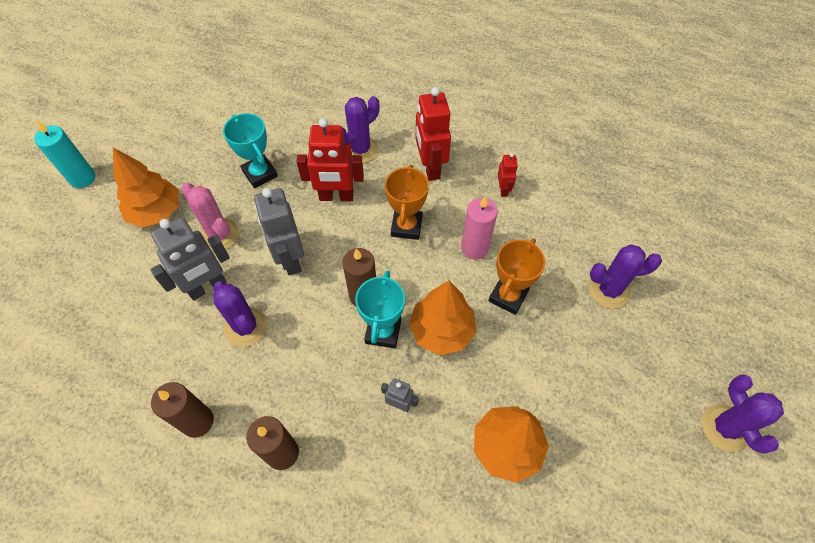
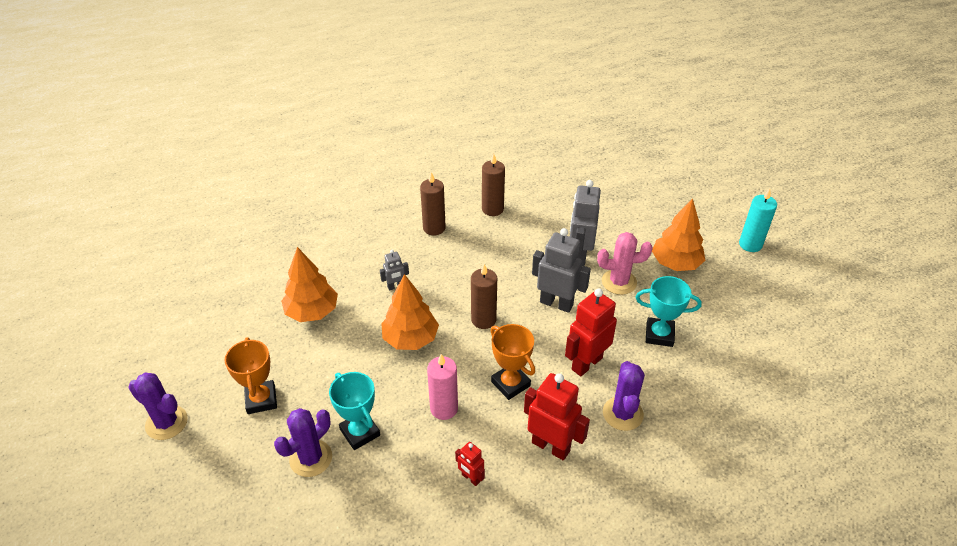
camera: 135 degrees right, 15 degrees down
purple cactus [213,281,267,347] -> none
turquoise trophy [355,271,405,348] -> turquoise trophy moved to [329,372,380,450]
orange trophy [489,239,545,315] -> orange trophy moved to [225,337,277,414]

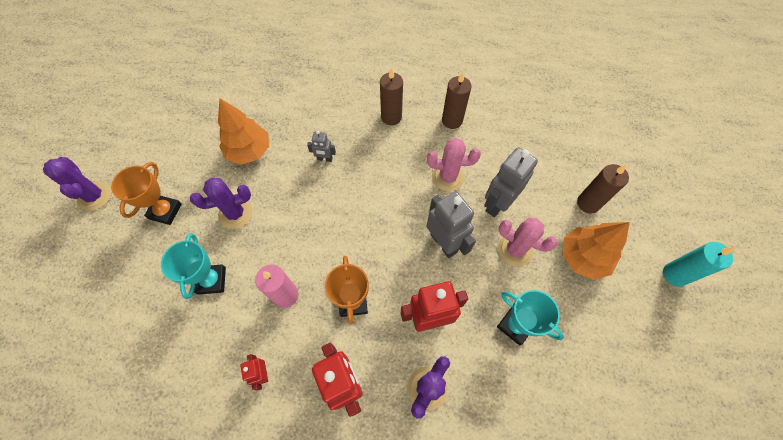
camera: 30 degrees right, 20 degrees up
purple cactus [274,408,332,477] -> purple cactus moved to [190,178,252,229]
orange tree [381,274,439,350] -> none
brown candle [471,264,497,329] -> brown candle moved to [577,164,629,213]
none -> pink cactus [427,138,481,191]

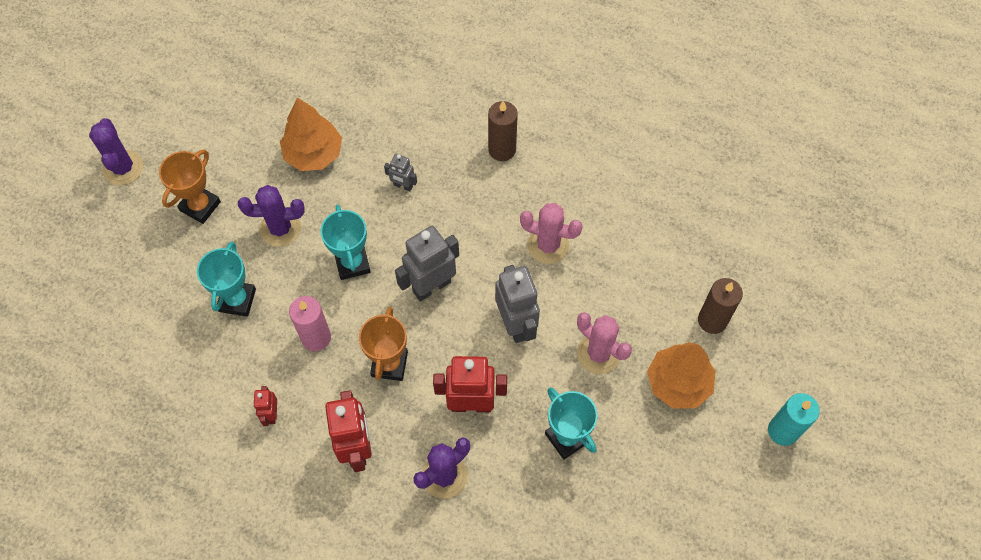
camera: 15 degrees right, 0 degrees up
brown candle [442,72,472,129] -> none
grey robot [484,147,538,217] -> grey robot moved to [395,226,459,302]
none -> turquoise trophy [320,205,371,280]

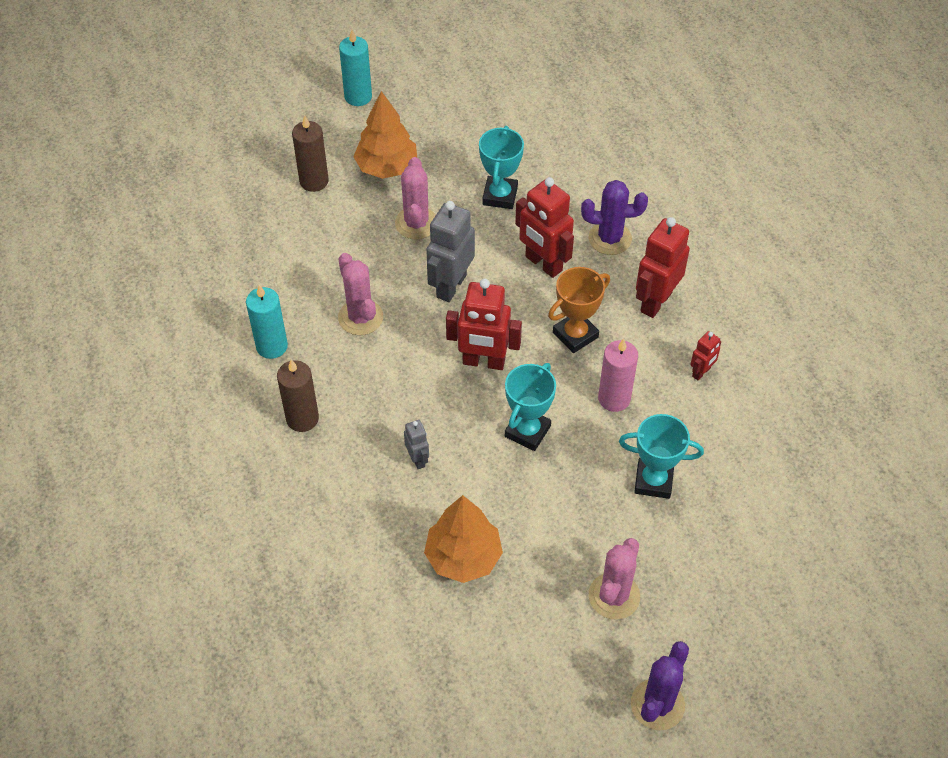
camera: 135 degrees left, 10 degrees down
orange trophy [159,150,221,224] -> pink cactus [589,538,640,620]
turquoise trophy [197,242,256,317] -> turquoise trophy turned 45 degrees clockwise [619,414,704,499]
purple cactus [238,185,305,247] -> none
grey robot [395,226,459,302] -> red robot [446,279,522,370]
none -> turquoise candle [246,285,288,359]

